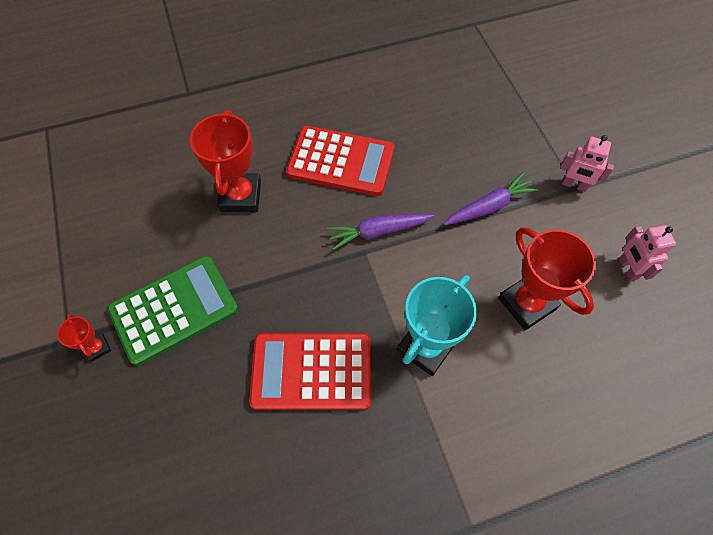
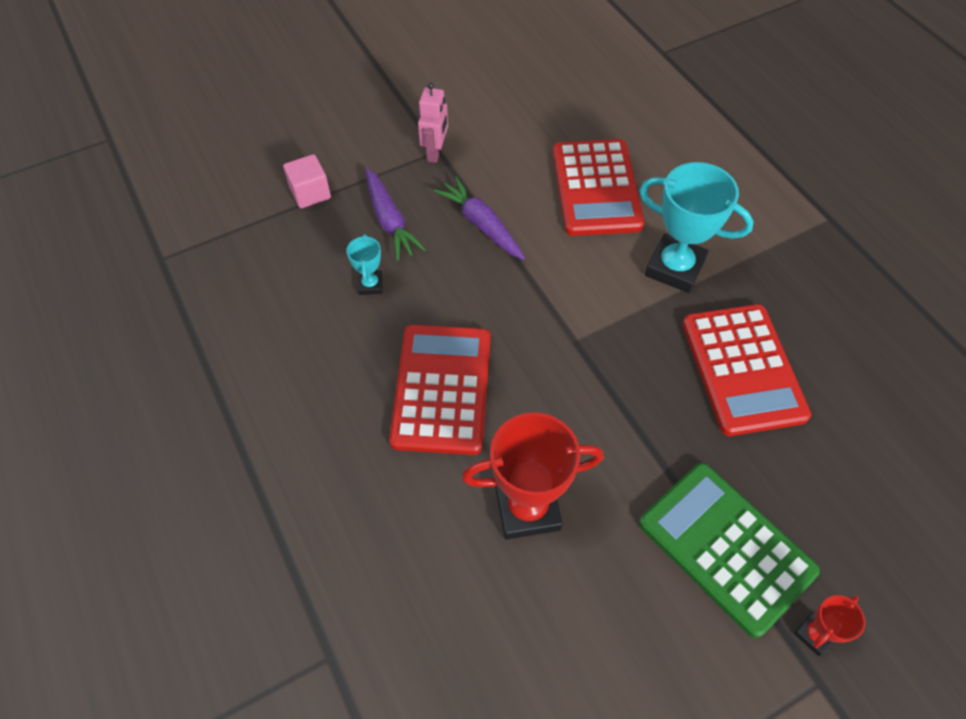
camera: 100 degrees left, 5 degrees down
purple carrot [327,214,434,250] -> purple carrot moved to [366,168,426,261]
red trophy [498,227,596,330] -> red calculator [553,139,645,236]
pink robot [619,225,676,281] -> none
none -> pink cube [283,154,331,208]
none -> turquoise trophy [346,234,383,295]

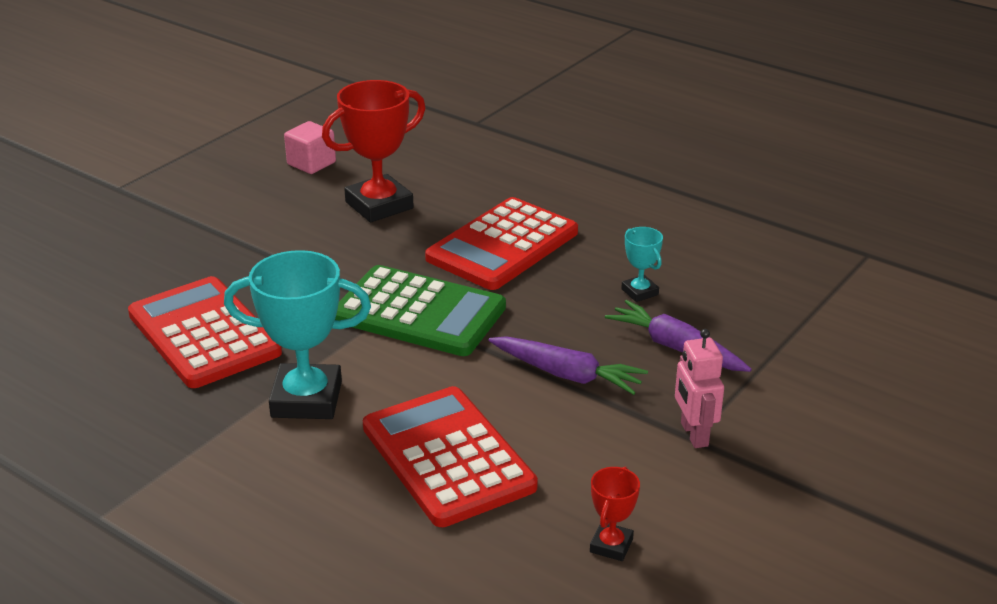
camera: 155 degrees right, 25 degrees down
pink cube [283,154,331,208] -> pink cube moved to [284,121,336,174]
red calculator [389,325,491,455] -> red calculator turned 60 degrees clockwise [425,197,578,290]
green calculator [639,463,820,638] -> green calculator moved to [335,265,506,356]
red trophy [794,595,865,656] -> red trophy moved to [590,467,640,561]

